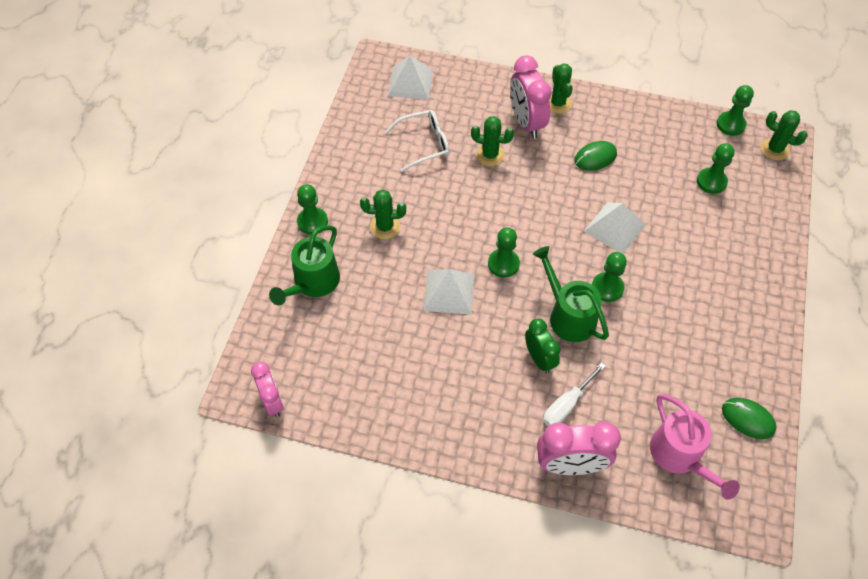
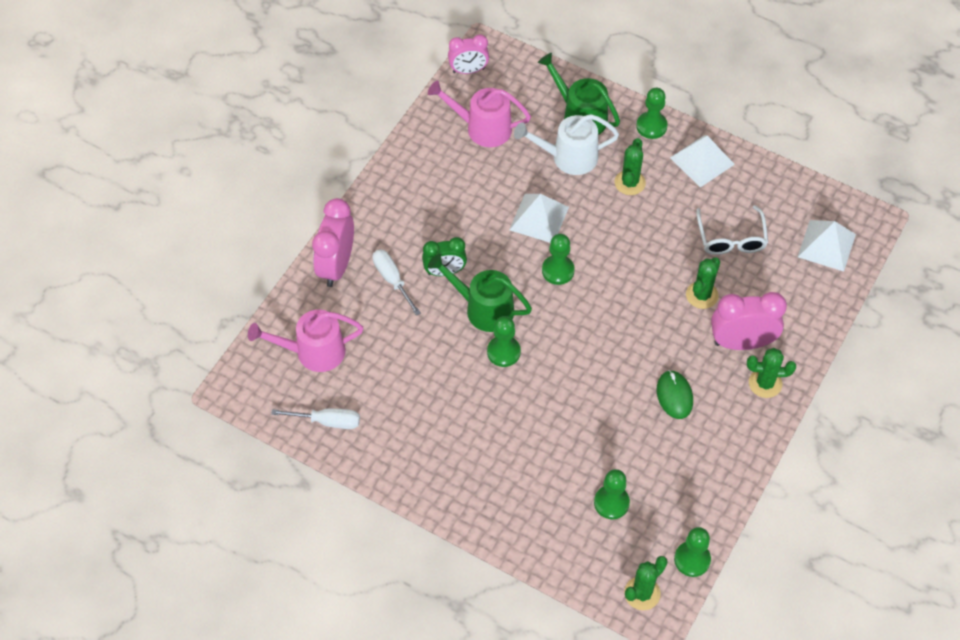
camera: 105 degrees right, 0 degrees up
green watering can [533,246,609,342] -> green watering can turned 135 degrees counterclockwise [428,254,532,332]
white pyramid [584,202,646,254] -> white pyramid moved to [670,135,735,188]
green mouse [722,398,776,439] -> white screwdriver [271,408,360,429]
none -> pink watering can [428,81,531,147]
none -> white watering can [514,114,619,175]

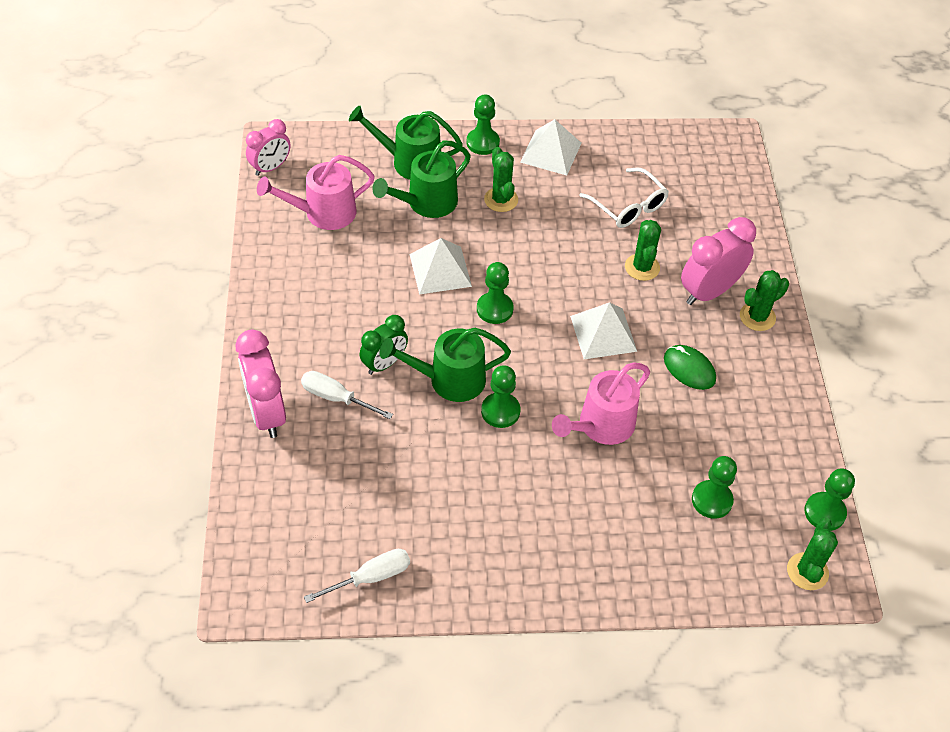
camera: 35 degrees left, 5 degrees down
pink watering can [248,310,363,372] -> pink watering can moved to [552,363,650,445]
white watering can [514,114,619,175] -> green watering can [372,141,471,218]
white pyramid [798,220,856,272] -> white pyramid moved to [570,302,637,359]

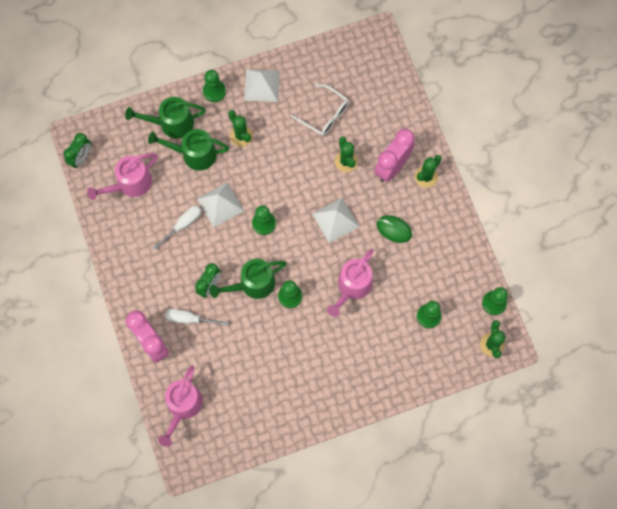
camera: 15 degrees left, 20 degrees up
pink clock [246,119,291,176] -> green clock [64,133,91,168]
white screwdriver [304,549,410,603] -> white screwdriver moved to [152,205,202,250]
green watering can [372,141,471,218] -> green watering can turned 60 degrees clockwise [148,129,229,171]
none -> pink watering can [158,365,203,447]

